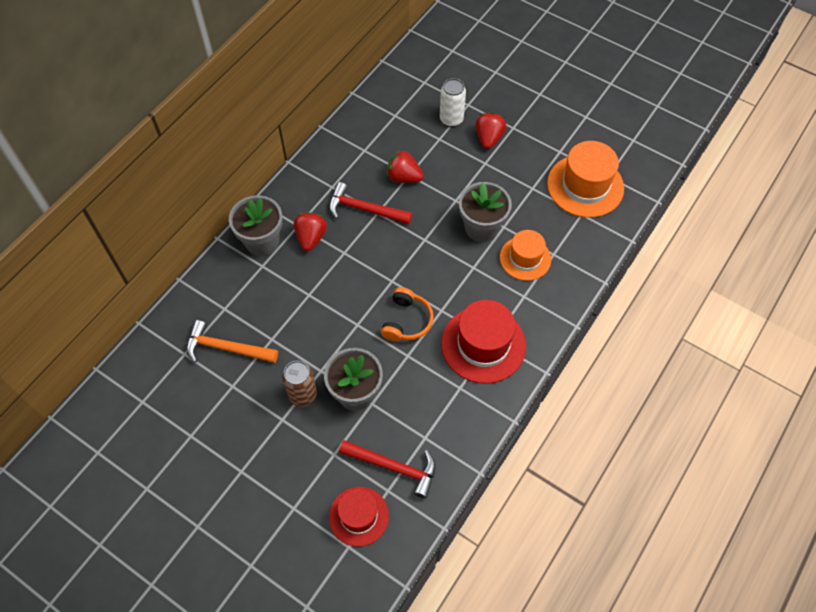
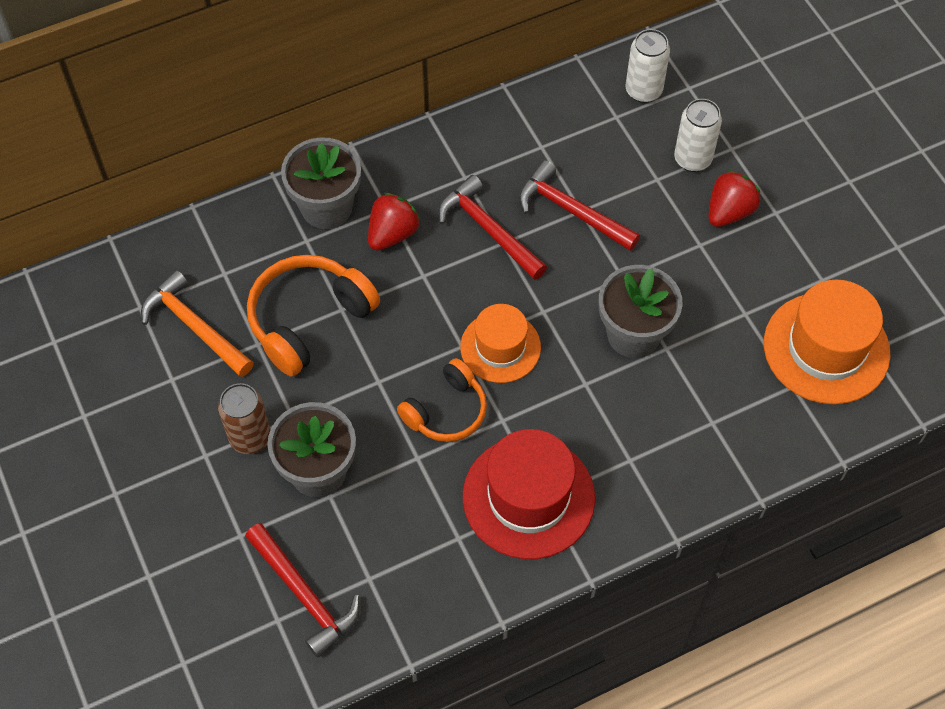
camera: 30 degrees right, 0 degrees up
red hat [329,487,389,547] -> none
red strawberry [387,150,424,183] -> red hammer [519,160,640,251]
orange hat [500,230,551,281] -> orange hat moved to [460,304,541,383]
none -> orange headphones [247,255,380,377]
none -> white can [626,29,670,103]

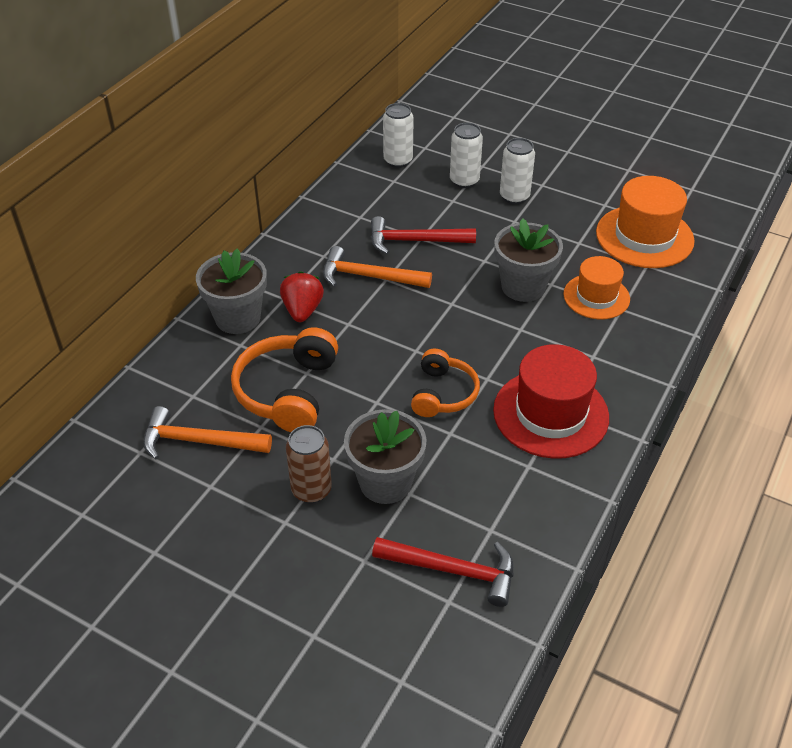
camera: 35 degrees left, 15 degrees down
red hammer [438,175,547,280] -> orange hammer [323,246,432,288]
orange hat [460,304,541,383] -> orange hat moved to [563,256,630,319]
red strawberry [708,170,761,227] -> white can [500,138,535,204]

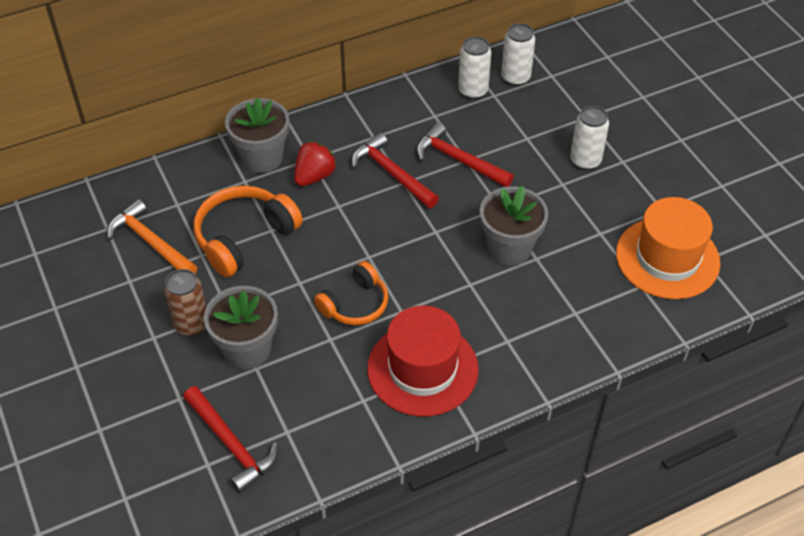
camera: 35 degrees right, 5 degrees up
orange hammer [323,246,432,288] -> red hammer [351,132,439,208]
white can [450,123,483,188] -> white can moved to [458,36,491,99]
orange hat [563,256,630,319] -> none

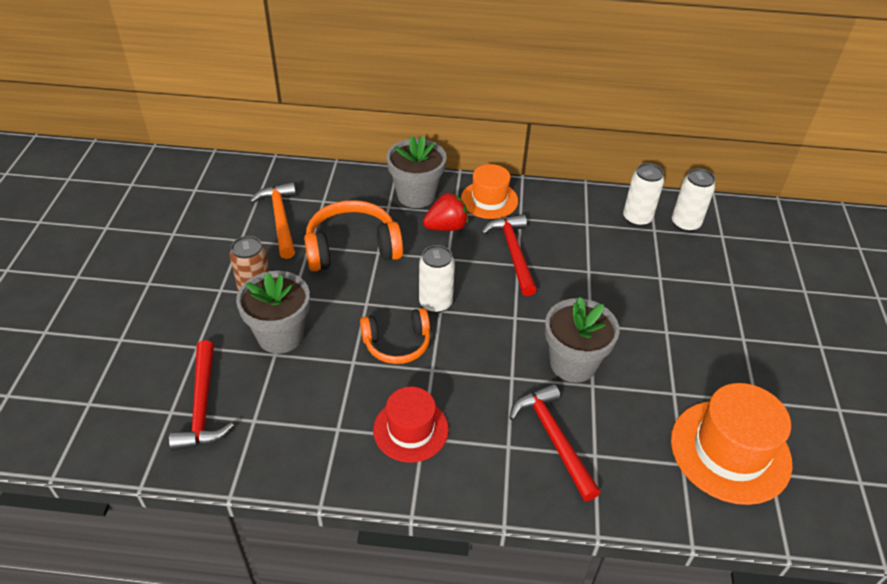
camera: 30 degrees right, 5 degrees down
red hat [367,306,479,417] -> red hat [373,387,449,463], size x0.64
red hammer [416,122,514,187] -> red hammer moved to [509,384,601,501]
white can [570,106,609,170] -> white can moved to [419,245,455,313]
none -> orange hat [461,164,518,219]

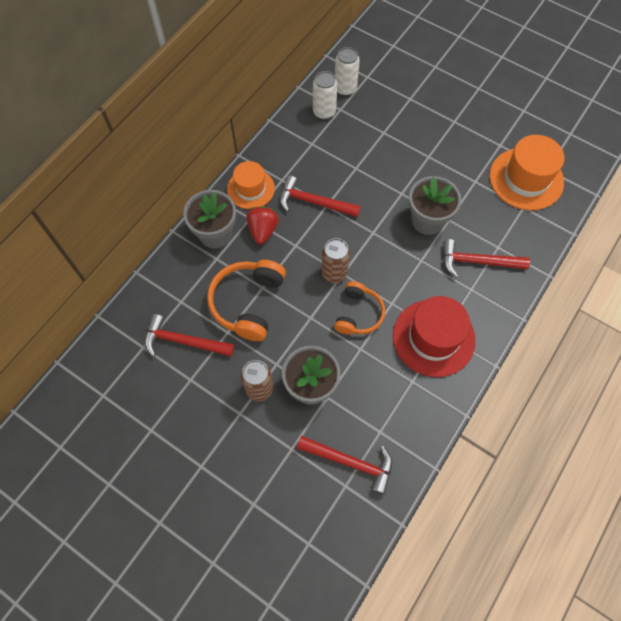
camera: 60 degrees left, 20 degrees up
orange hammer [250,182,296,259] -> red hammer [145,314,234,357]
red hat [373,387,449,463] -> red hat [393,296,476,377], size x1.56
white can [419,245,455,313] -> brown can [321,238,350,283]

